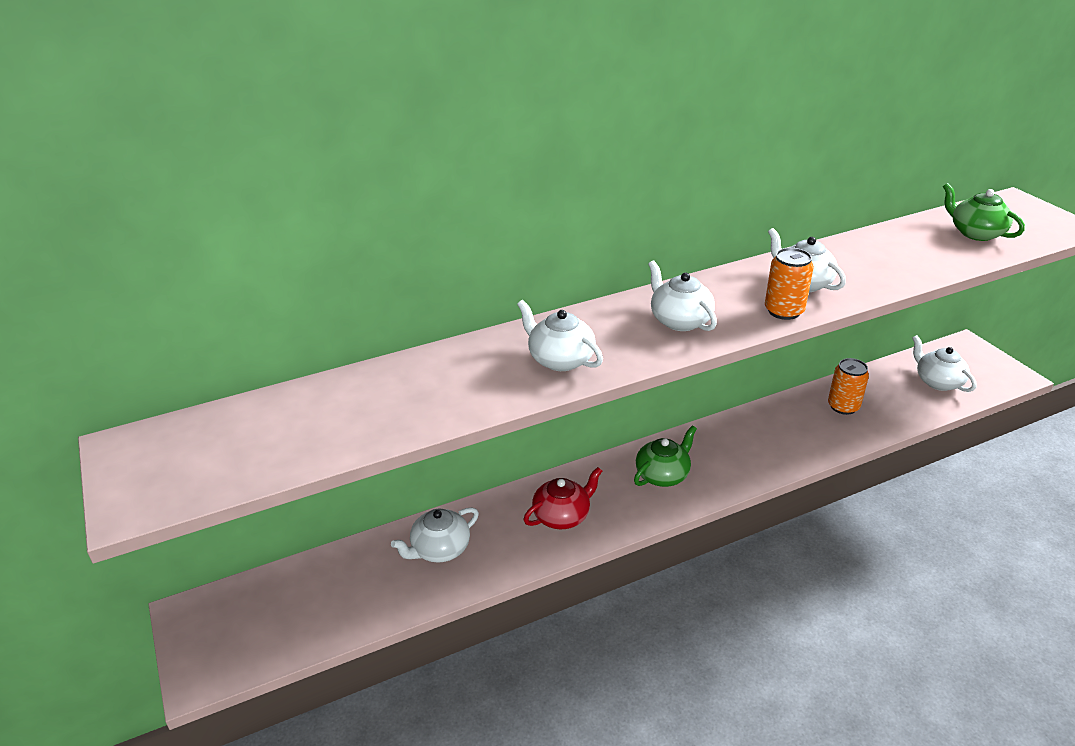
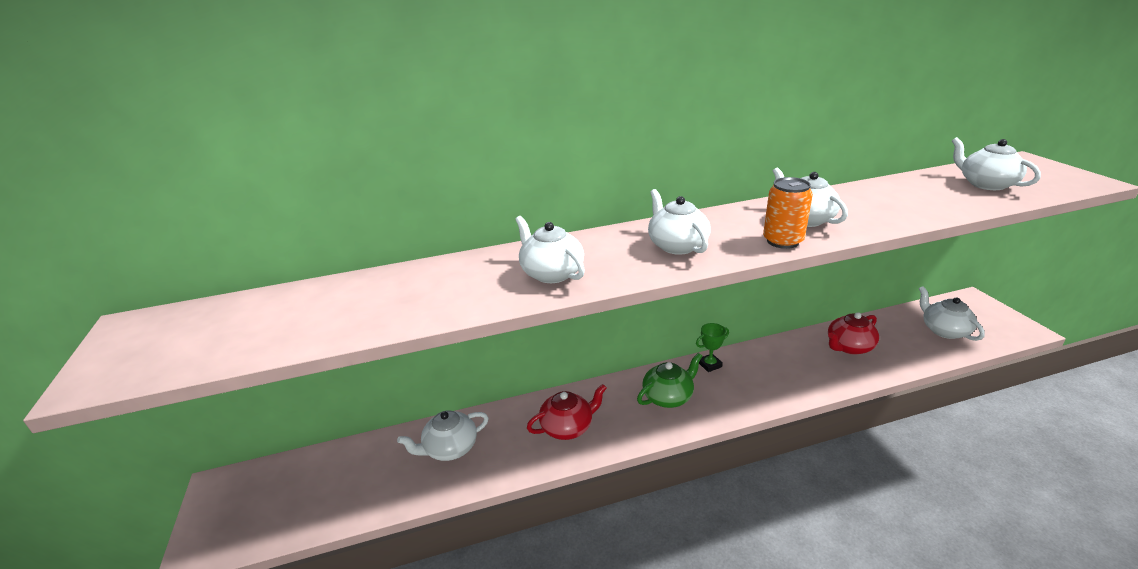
camera: 10 degrees right, 5 degrees down
orange can [828,358,869,415] -> red teapot [828,312,879,355]
green teapot [943,183,1025,241] -> white teapot [952,137,1041,190]
none -> green trophy [696,323,729,372]

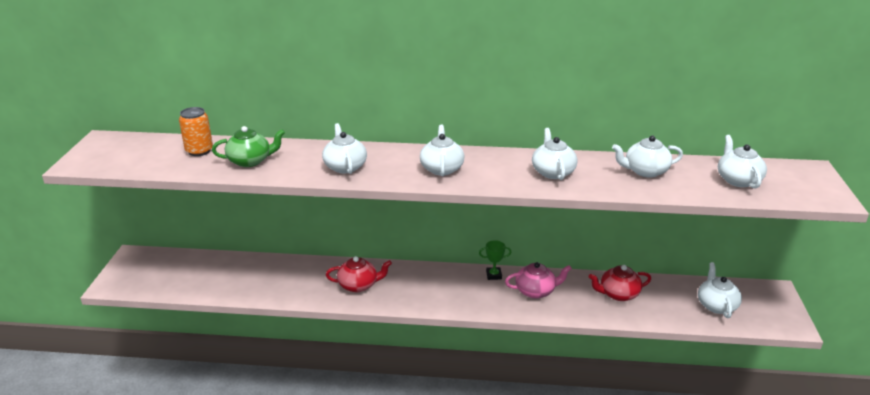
camera: 20 degrees right, 0 degrees up
white teapot [397,410,489,461] -> white teapot moved to [612,136,683,177]
green teapot [637,353,702,408] -> green teapot moved to [212,126,285,167]
orange can [763,177,813,249] -> orange can moved to [179,107,213,156]
none -> pink teapot [505,262,572,298]

